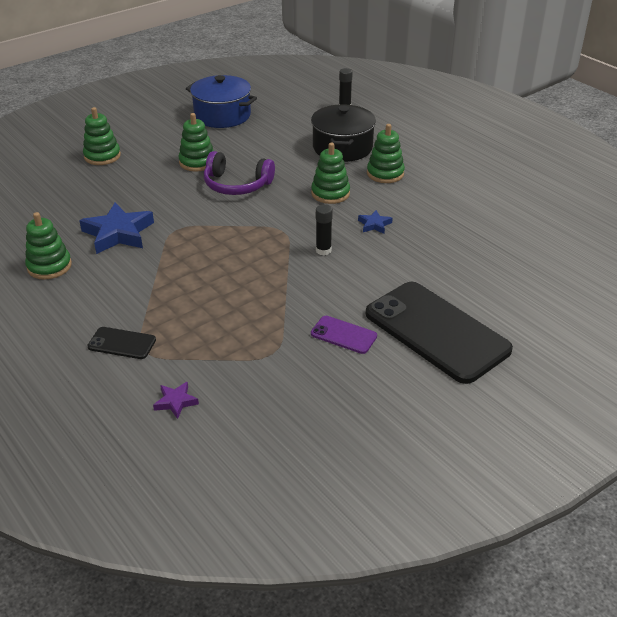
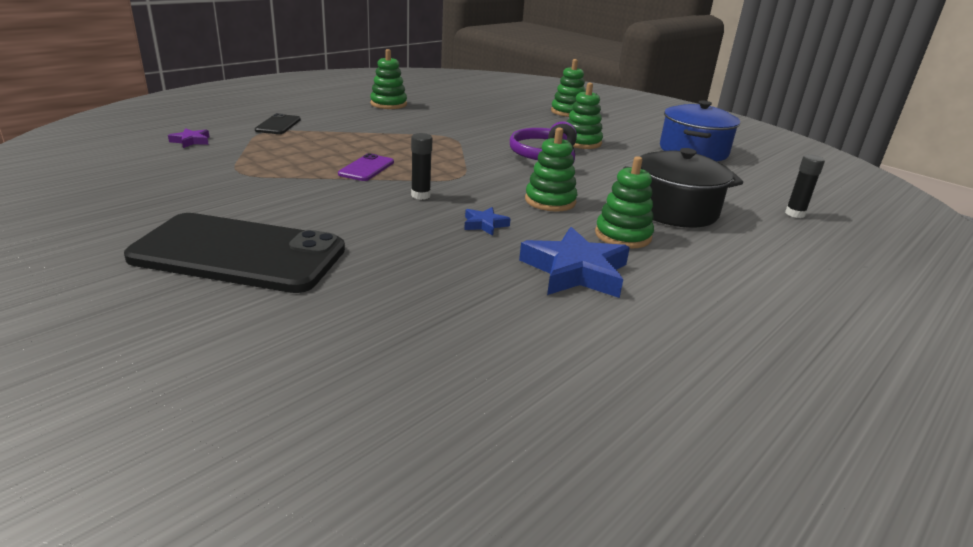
camera: 80 degrees right, 10 degrees down
blue star [79,202,154,254] -> blue star moved to [519,227,630,298]
purple phone [311,316,377,354] -> purple phone moved to [338,153,394,181]
black phone [366,282,513,384] -> black phone turned 60 degrees clockwise [124,213,345,293]

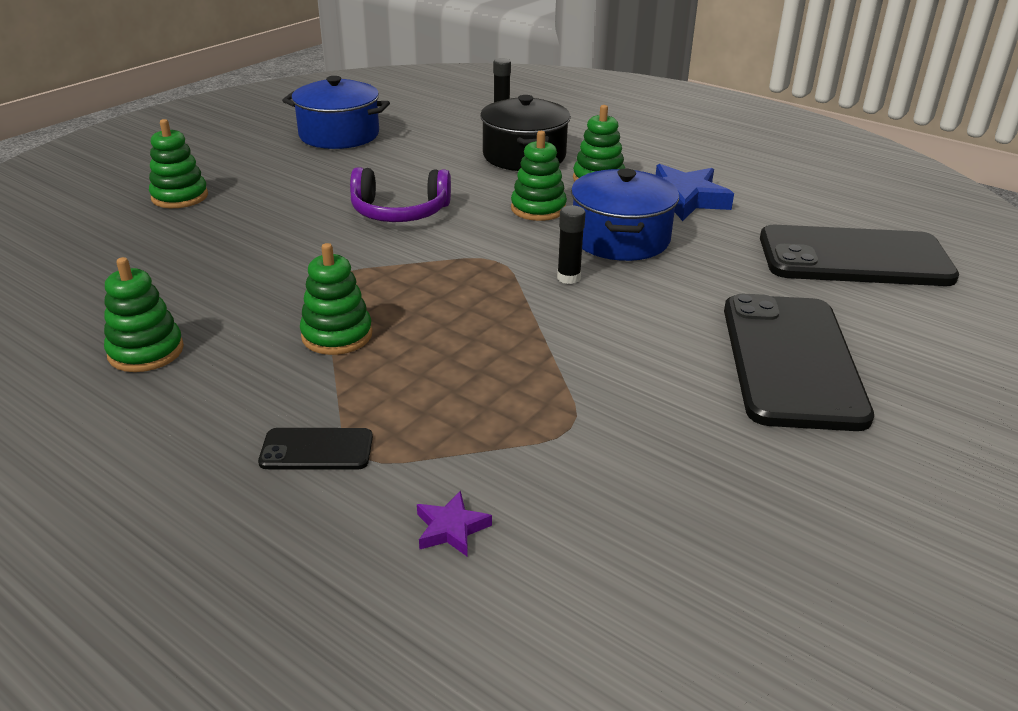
camera: 95 degrees left, 5 degrees up
purple phone [338,153,394,181] -> none
blue star [464,207,511,236] -> blue pot [571,169,679,261]
green stacking toy [567,83,603,149] -> green stacking toy moved to [300,243,372,355]
none -> black phone [760,225,959,286]

